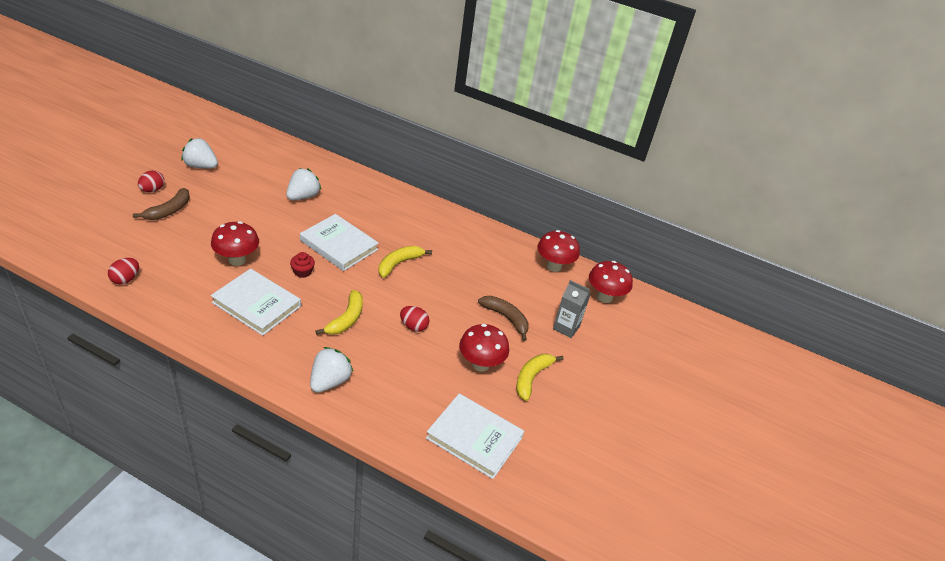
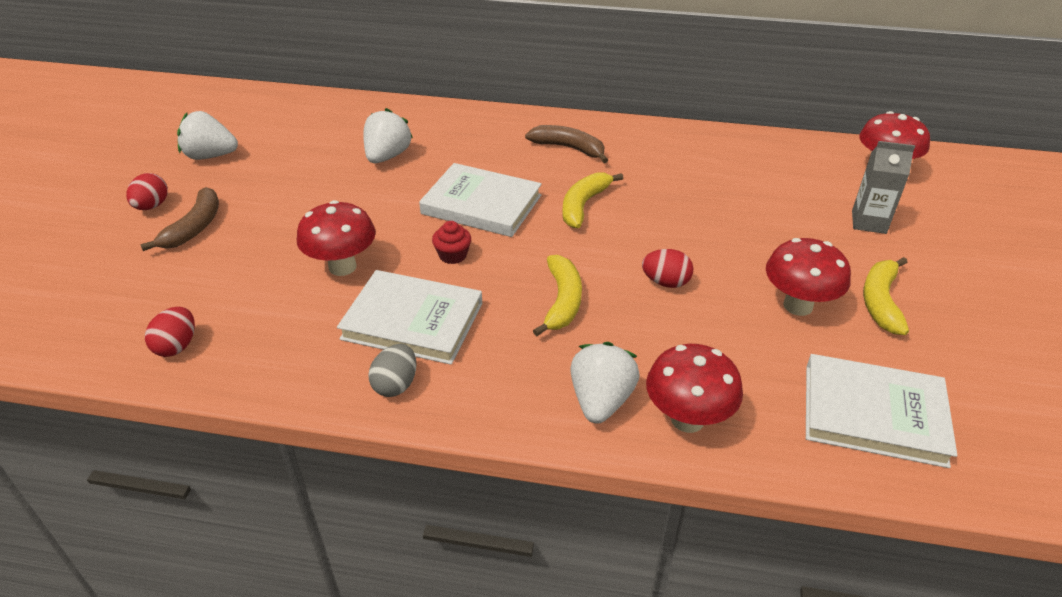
camera: 10 degrees left, 0 degrees up
brown banana [478,296,529,341] -> brown banana moved to [525,125,608,163]
red mushroom [537,230,580,272] -> red mushroom moved to [646,344,743,433]
none -> grey egg [369,344,417,397]

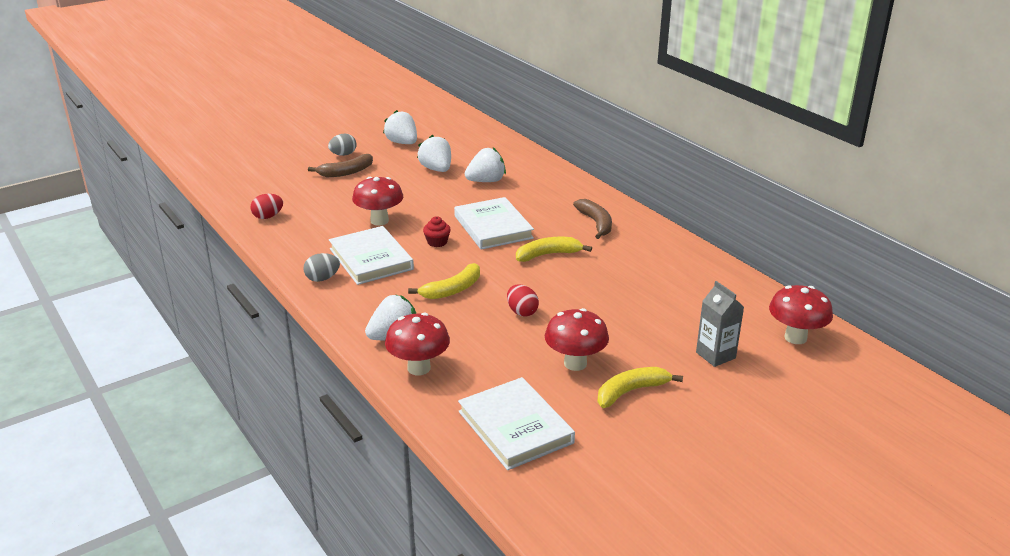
camera: 45 degrees right, 10 degrees down
red egg [127,173,168,210] -> grey egg [328,133,356,156]
none -> white strawberry [417,135,451,172]

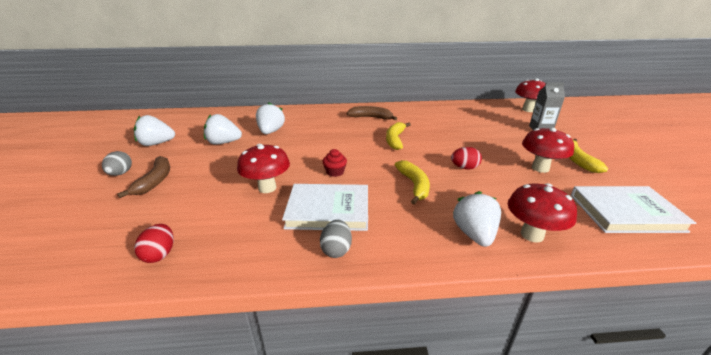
camera: 60 degrees left, 0 degrees up
white book [454,197,534,250] -> none

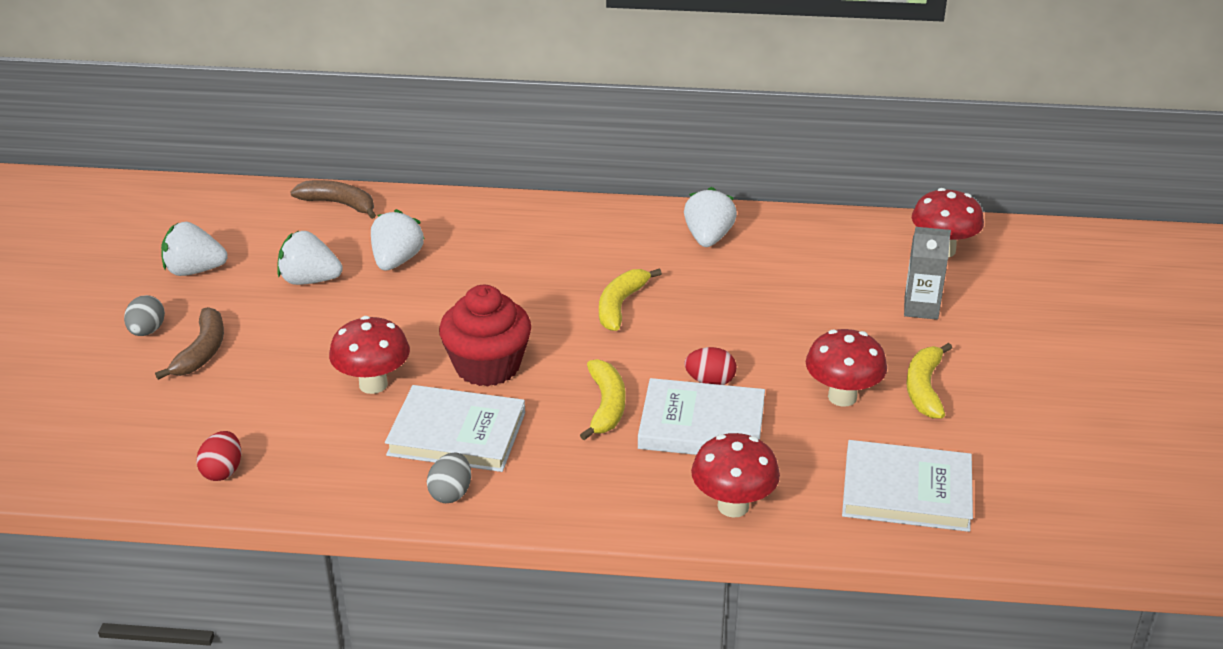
camera: 10 degrees right, 5 degrees up
red cupcake [322,149,347,177] -> red cupcake [439,285,531,387], size x2.22
brown banana [347,106,398,120] -> brown banana moved to [290,180,376,219]
white strawberry [453,191,501,247] -> white strawberry moved to [684,187,737,247]
none -> white book [638,378,765,455]

